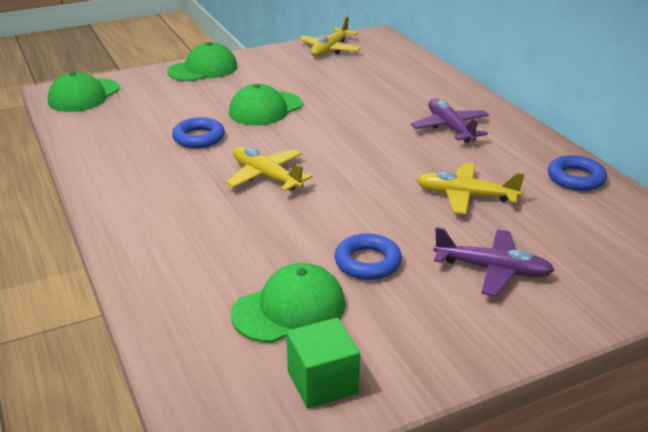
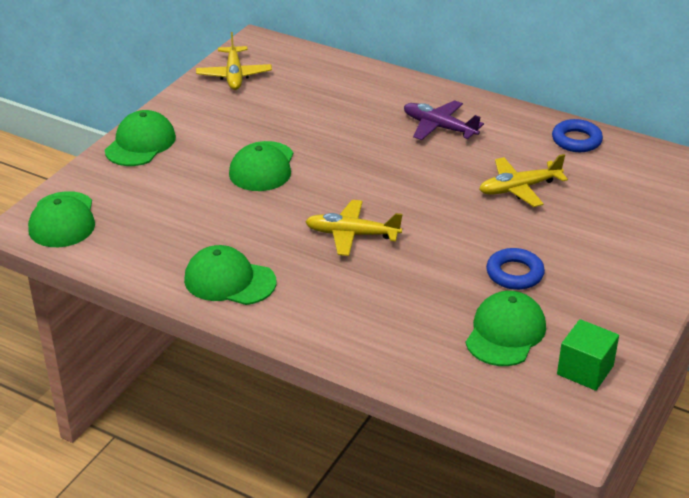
camera: 35 degrees left, 5 degrees up
blue ring [172,117,225,149] -> none
purple plane [433,227,554,297] -> none
none -> green cap [184,245,276,305]

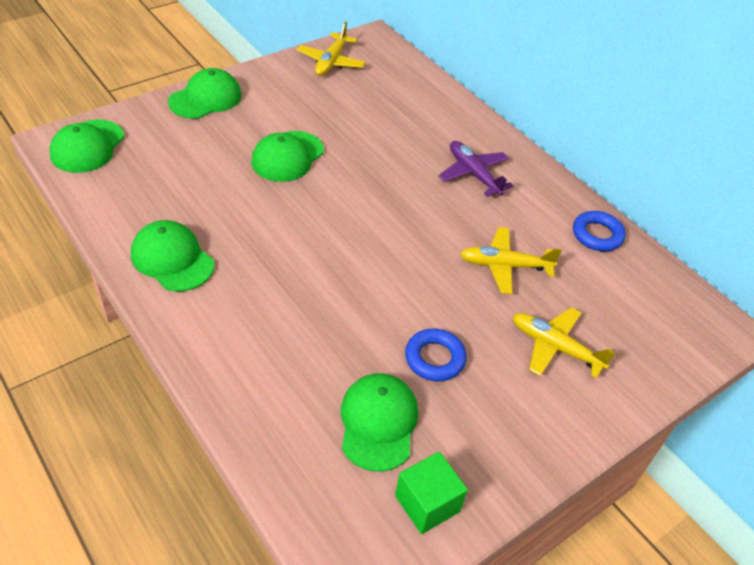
camera: 20 degrees right, 10 degrees up
yellow plane [305,200,403,256] -> yellow plane moved to [513,307,615,378]
green cap [466,291,546,366] -> green cap turned 45 degrees counterclockwise [341,373,418,472]

